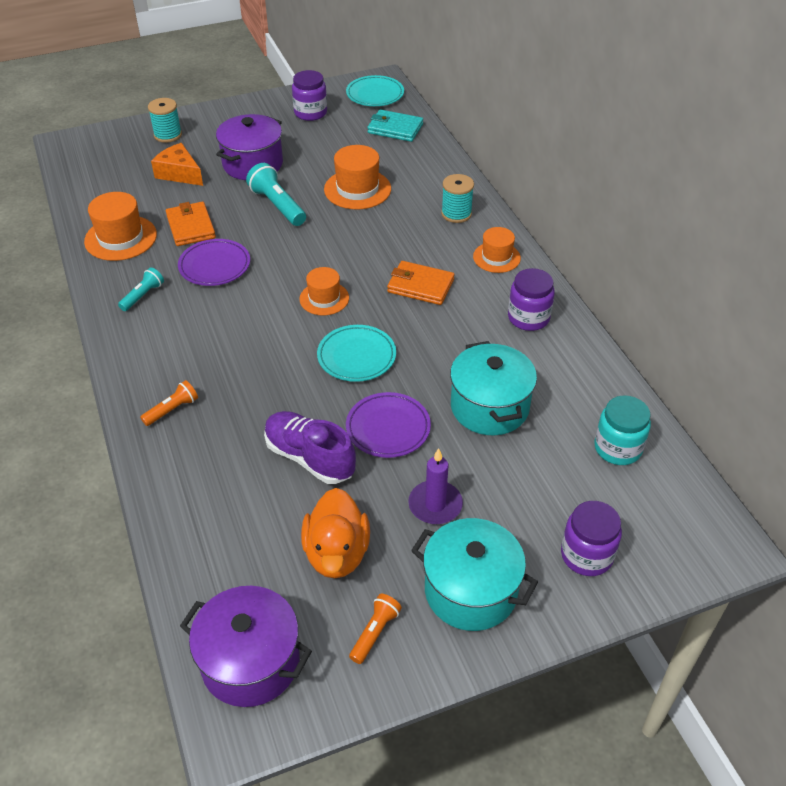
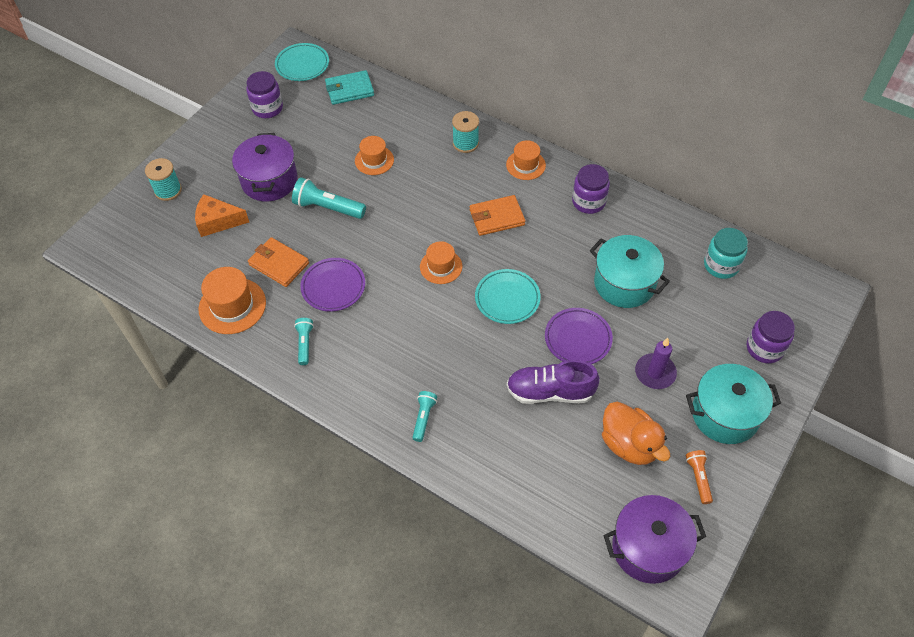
camera: 35 degrees left, 10 degrees up
orange flashlight [140,380,198,426] -> turquoise flashlight [412,391,437,442]
orange hat [324,145,391,209] -> orange hat [355,136,394,175], size x0.65

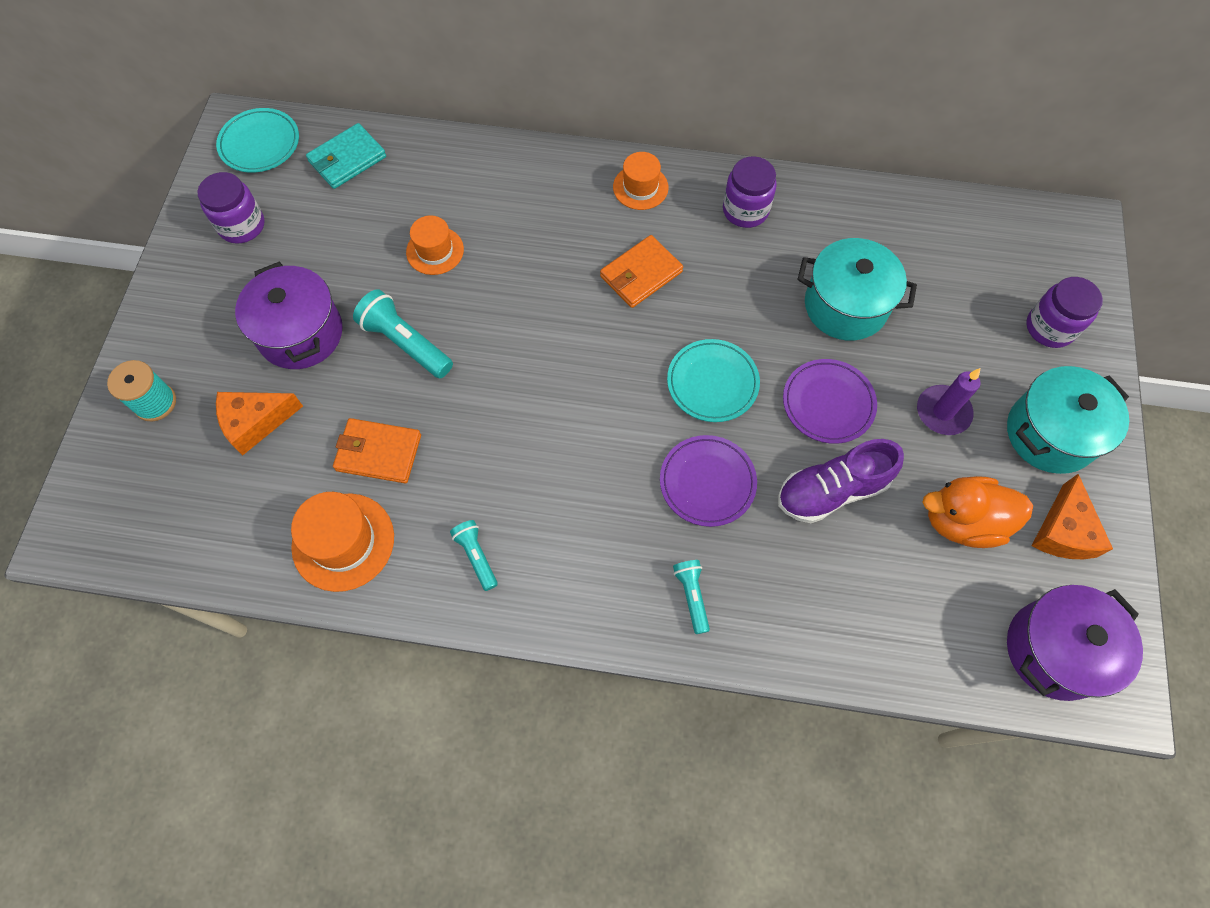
camera: 25 degrees left, 10 degrees up
turquoise flashlight [292,177,366,219] -> turquoise flashlight turned 45 degrees clockwise [353,289,453,378]
purple plate [300,258,365,312] -> purple plate moved to [660,435,757,527]
orange hat [420,241,462,284] -> none
turquoise spool [452,111,479,153] -> none
orange duck [602,402,670,465] -> orange duck turned 150 degrees clockwise [922,476,1033,548]
orange flashlight [685,450,713,504] -> orange cheese [1032,474,1113,559]
turquoise jar [704,228,748,279] -> none

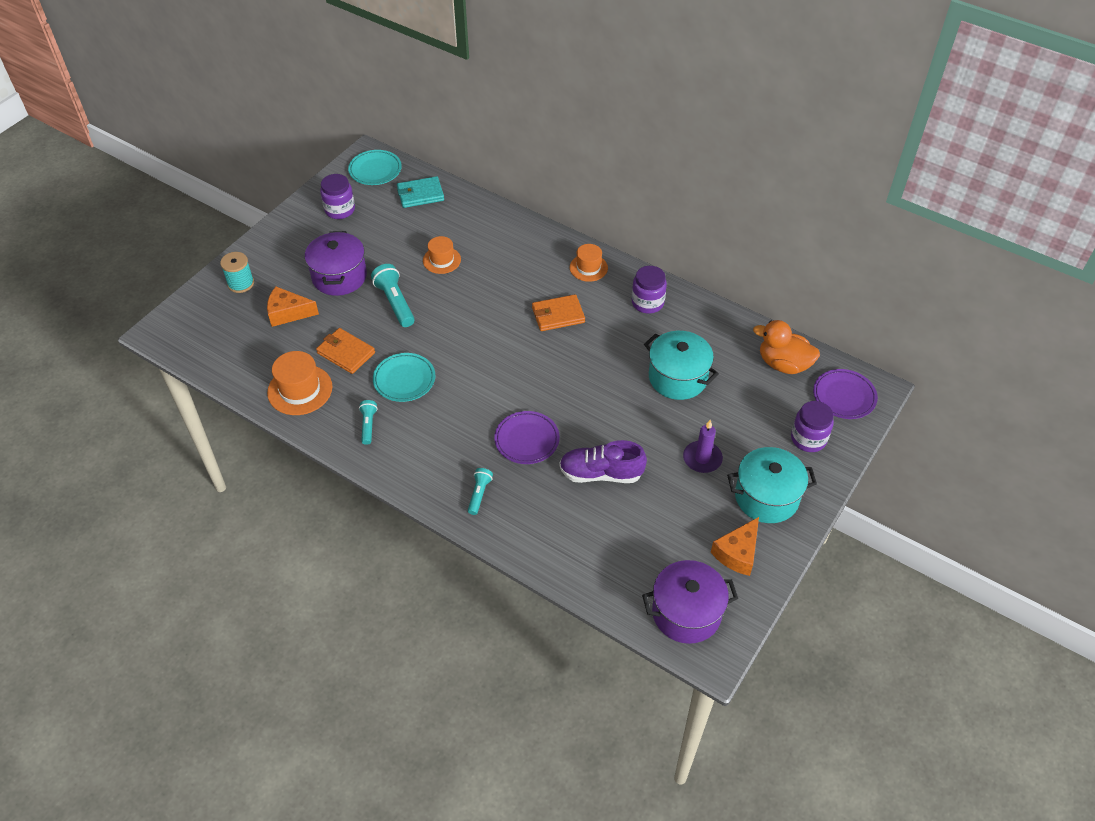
camera: 25 degrees right, 15 degrees down
turquoise plate [667,339,760,422] -> turquoise plate moved to [373,353,435,402]
purple plate [783,359,877,444] -> purple plate moved to [813,369,878,419]
orange duck [922,476,1033,548] -> orange duck moved to [753,320,820,374]

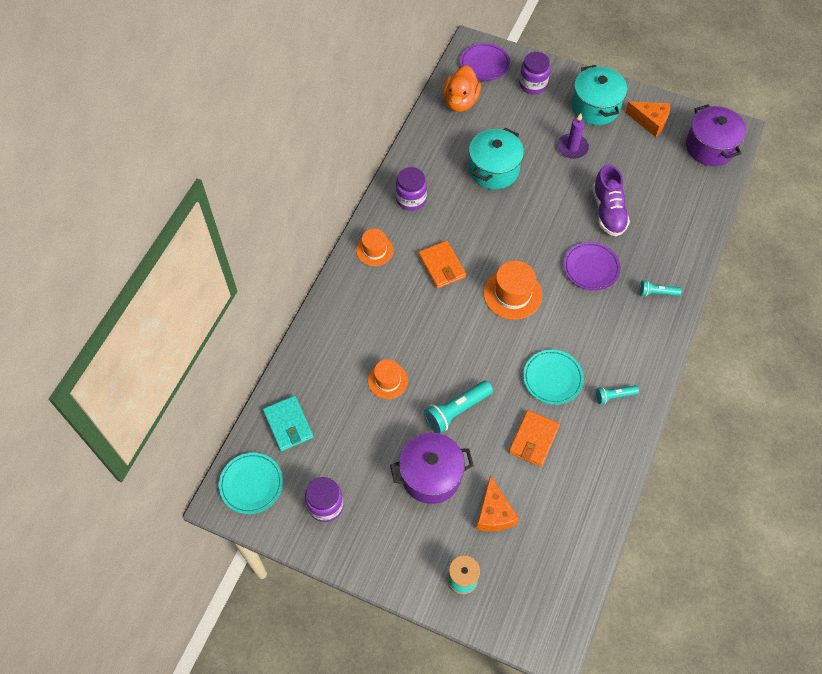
camera: 100 degrees left, 10 degrees up
orange hat [267,351,332,415] -> orange hat moved to [483,261,542,320]

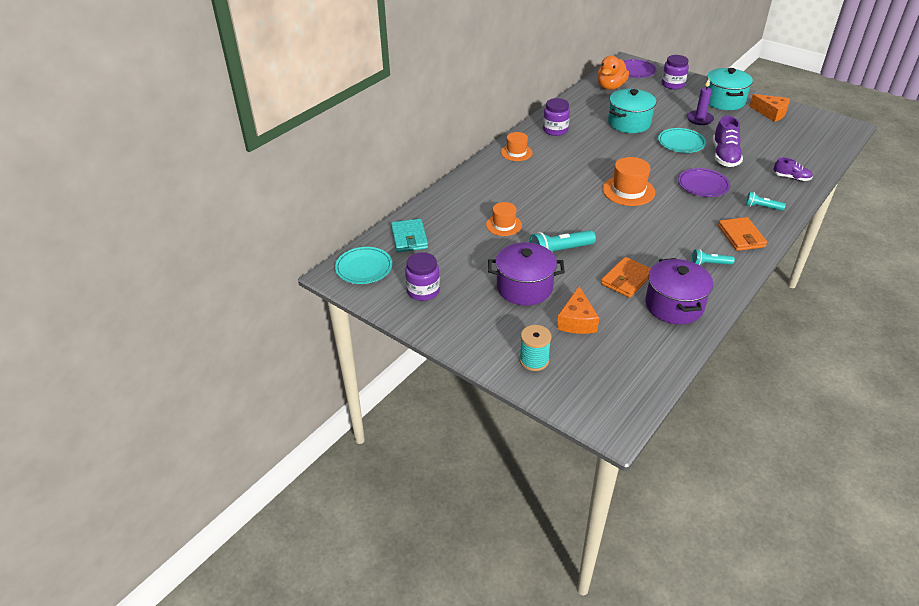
camera: 15 degrees right, 20 degrees down
orange wallet [418,241,466,289] -> orange wallet moved to [718,217,767,251]
turquoise plate [523,350,584,405] -> turquoise plate moved to [658,128,706,153]
purple pot [686,104,747,166] -> purple pot moved to [645,258,713,324]
none -> purple shoe [773,158,813,181]

